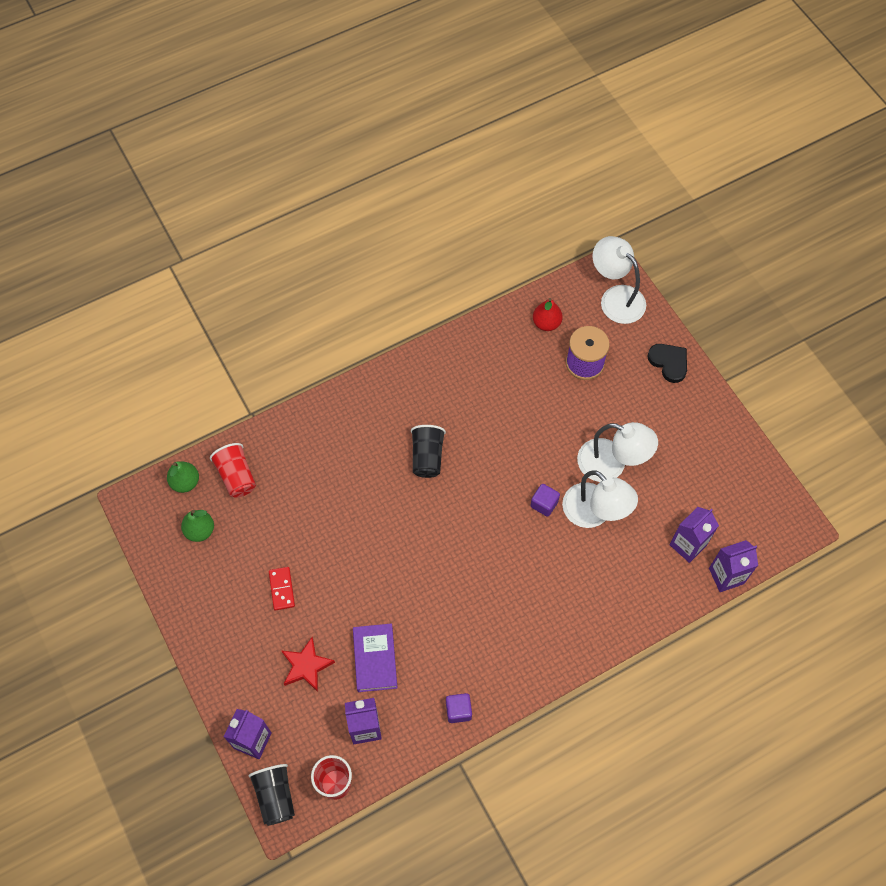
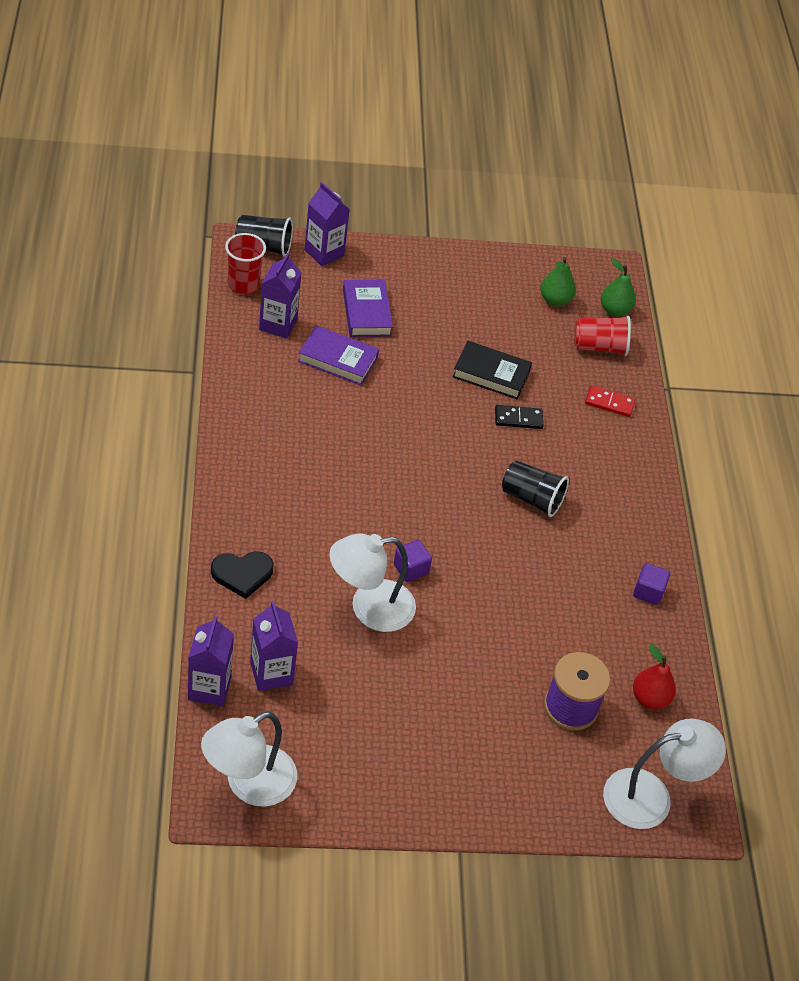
camera: 110 degrees right, 15 degrees down
red domino [269,567,295,610] -> red domino moved to [585,385,635,417]
red star [282,637,335,692] -> purple book [343,280,393,337]
purple cube [446,693,472,723] -> purple cube moved to [633,563,670,605]
white lamp [577,422,658,482] -> white lamp moved to [201,711,297,807]
black heart [647,344,687,383] -> black heart moved to [211,551,274,599]
none -> black book [453,341,532,399]
none -> black domino [495,405,543,429]

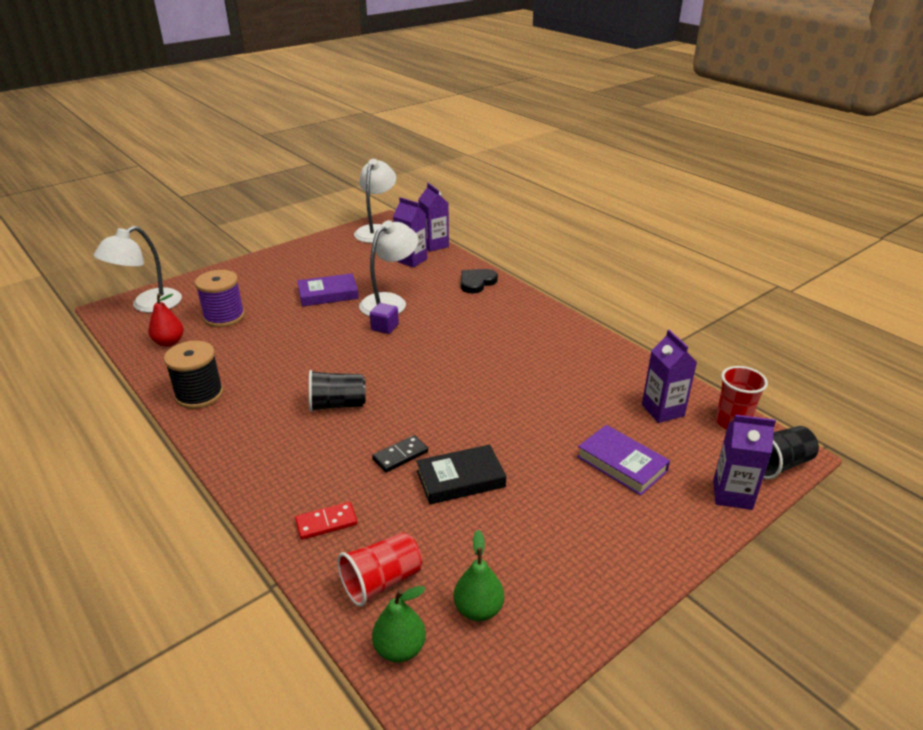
camera: 150 degrees right, 15 degrees down
purple book [298,325,379,385] -> purple book moved to [297,273,359,307]
purple cube [633,563,670,605] -> black spool [164,341,224,409]

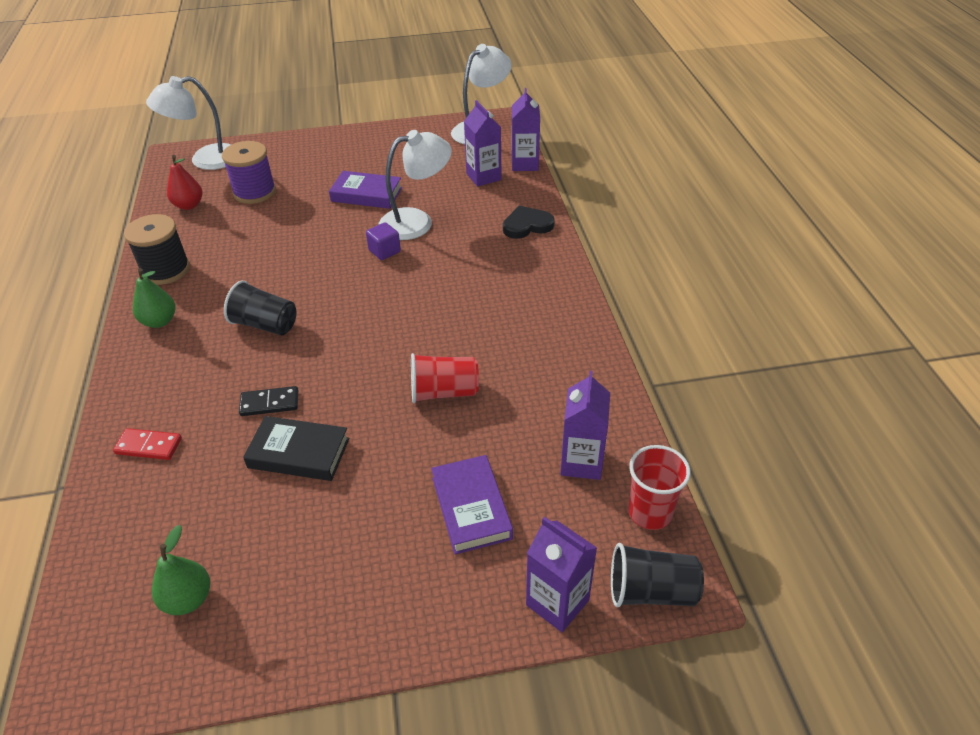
camera: 30 degrees right, 10 degrees up
red cup [337,532,422,607] -> red cup moved to [411,353,479,403]
green pear [372,586,426,663] -> green pear moved to [133,268,176,328]

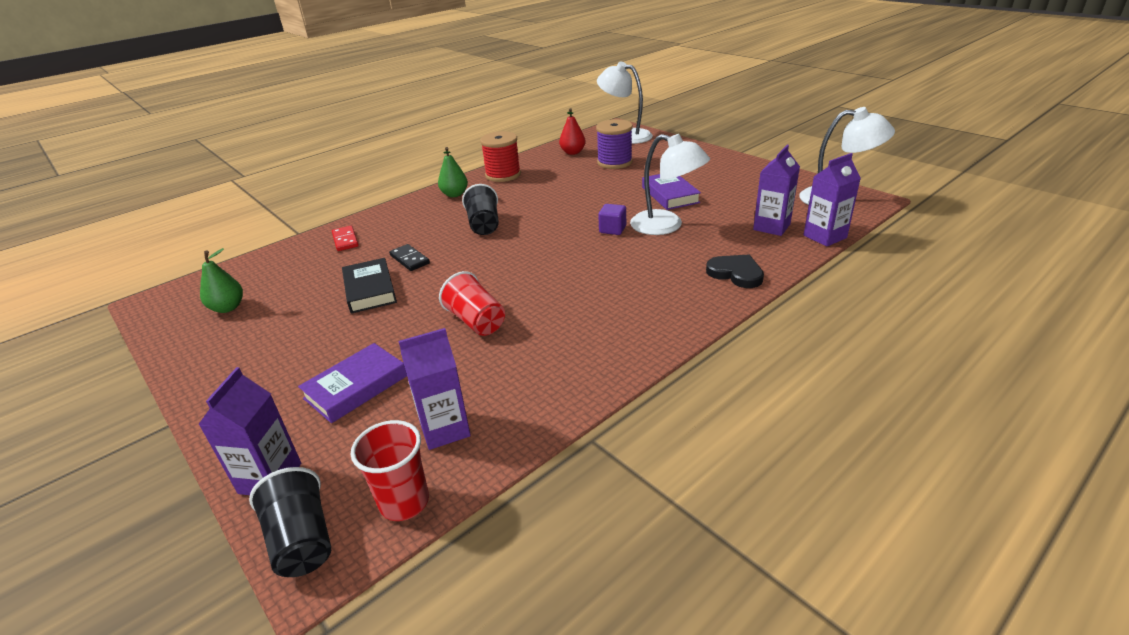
camera: 60 degrees right, 10 degrees down
black spool [124,214,190,285] -> red spool [480,131,521,182]

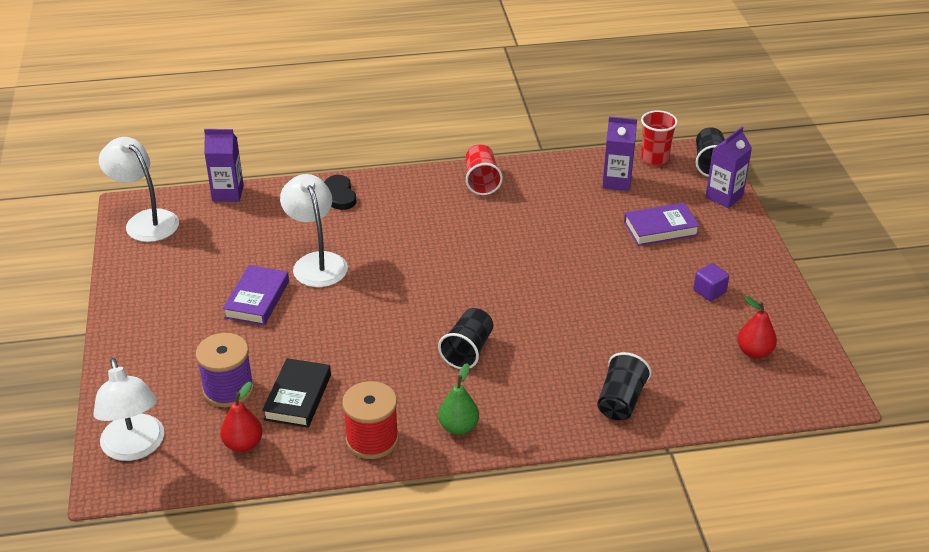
camera: 150 degrees left, 5 degrees up
green pear [200,248,243,313] -> red pear [737,296,777,359]
red domino [332,226,359,251] -> black cup [597,352,652,420]
black book [342,258,397,314] -> black book moved to [262,358,331,428]
black domino [389,244,430,271] -> none
red cup [439,271,505,336] -> red cup moved to [466,144,503,195]
purple cube [598,204,626,235] -> purple cube moved to [693,263,729,301]
purple carton [753,145,800,236] -> none

